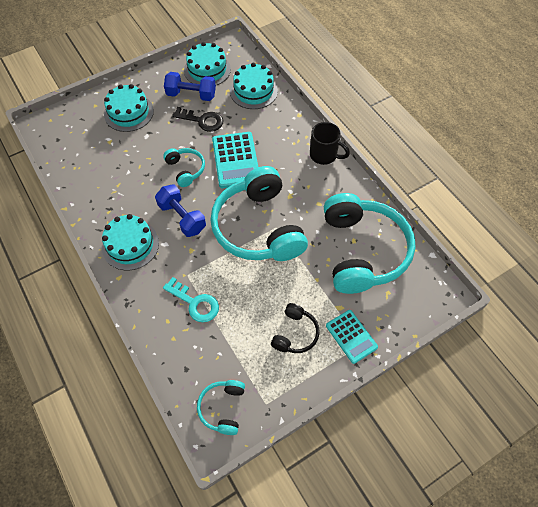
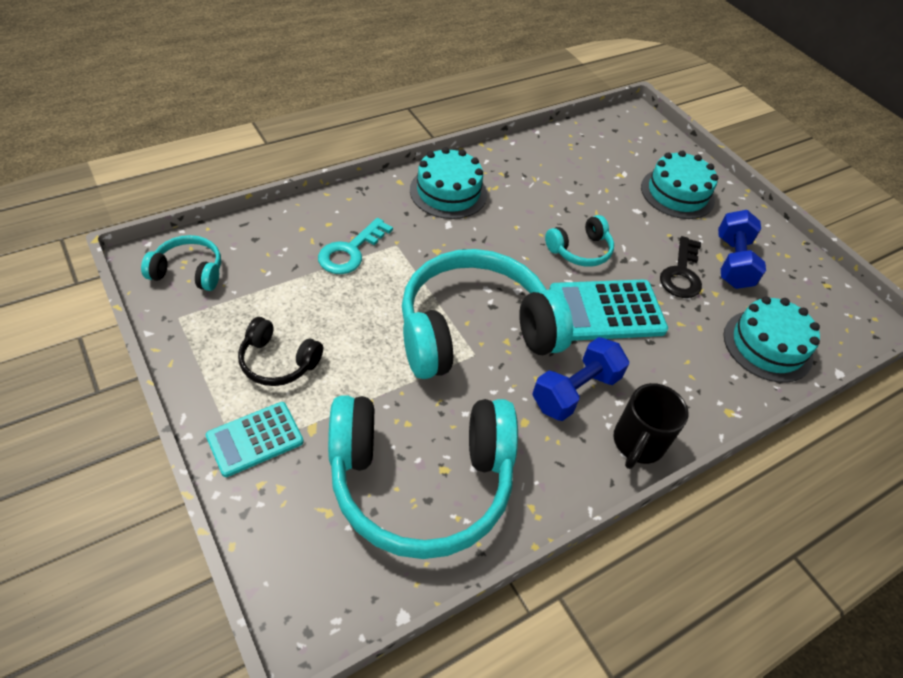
camera: 85 degrees right, 10 degrees down
blue dumbbell [155,185,206,237] -> blue dumbbell moved to [532,337,629,421]
turquoise cake [184,42,231,85] -> none

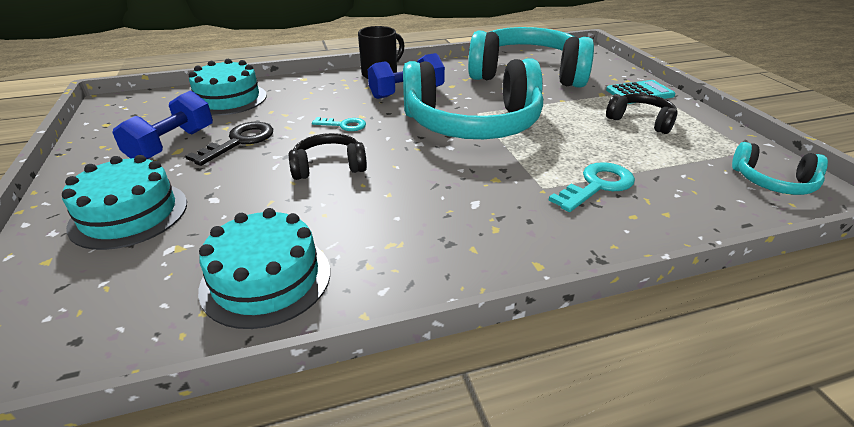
camera: 160 degrees left, 15 degrees down
turquoise cake [410,147,487,219] -> turquoise cake moved to [198,208,330,329]
turquoise headphones [545,215,614,267] -> black headphones [289,133,367,180]
turquoise calculator [549,280,668,341] -> turquoise key [312,117,366,131]

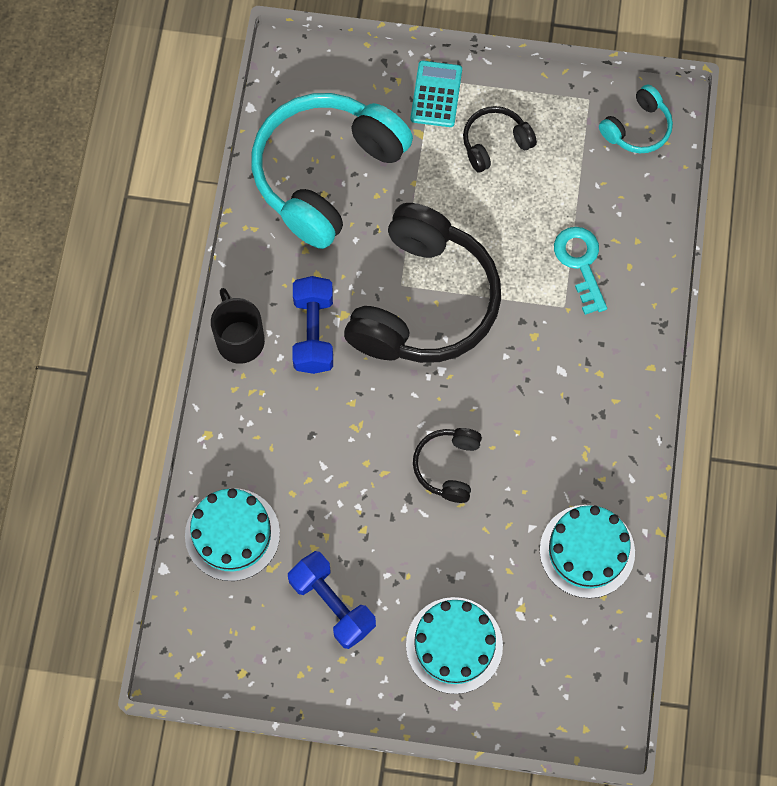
camera: 65 degrees left, 35 degrees up
black key [186,122,273,166] -> none
turquoise key [312,117,366,131] -> none
turquoise headphones [403,58,543,139] -> black headphones [344,203,501,363]

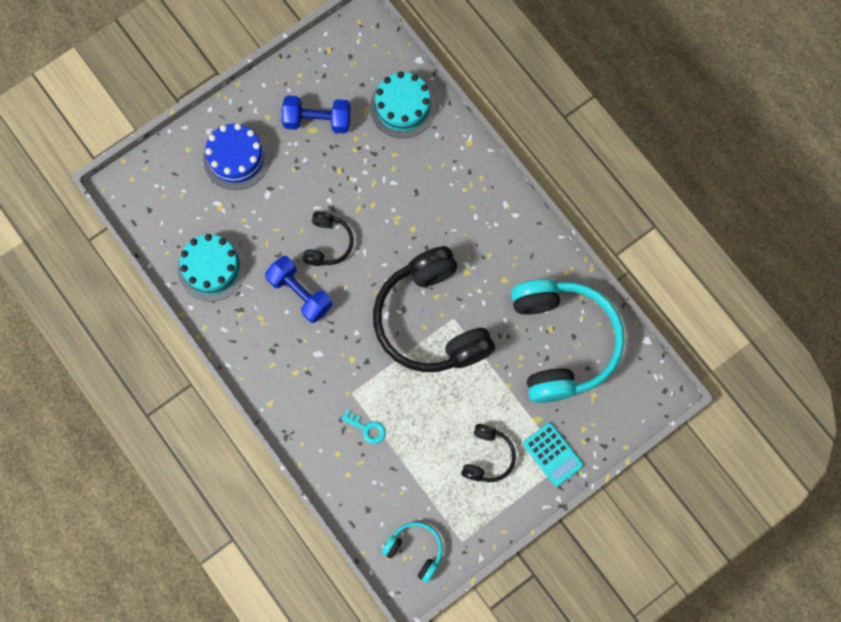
camera: 135 degrees right, 5 degrees up
black mug [211,288,265,364] -> none
blue dumbbell [293,276,333,374] -> blue dumbbell moved to [265,256,332,323]
turquoise cake [406,597,503,694] -> blue cake [203,123,270,190]
black headphones [413,428,482,503] -> black headphones turned 45 degrees clockwise [302,211,354,266]
turquoise key [554,227,607,315] -> turquoise key [341,410,386,444], size x0.63
turquoise headphones [599,85,673,153] -> turquoise headphones turned 120 degrees clockwise [381,522,443,583]

